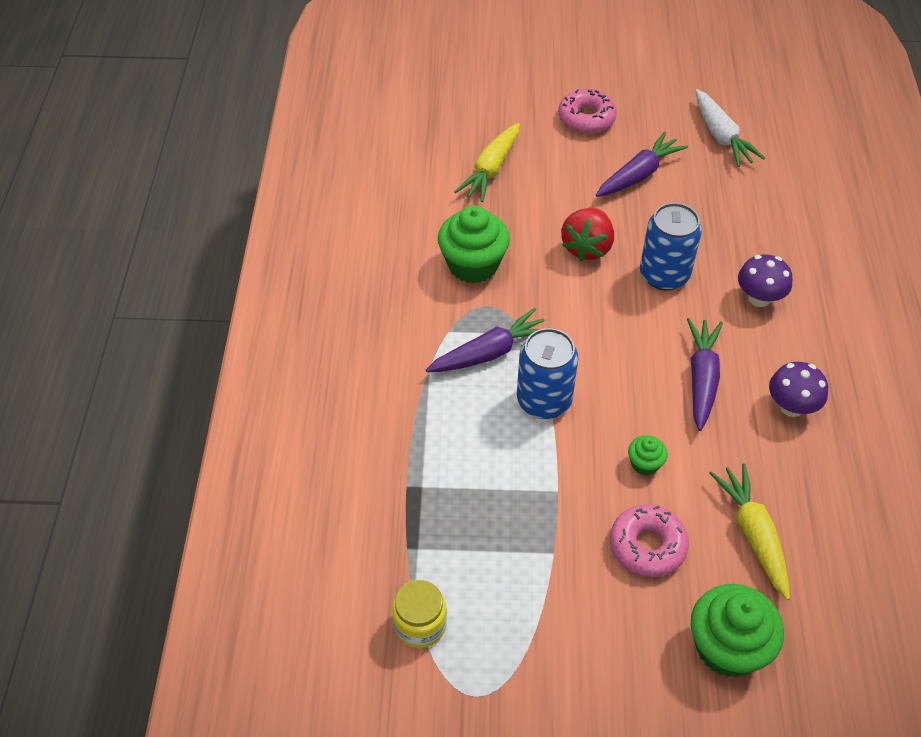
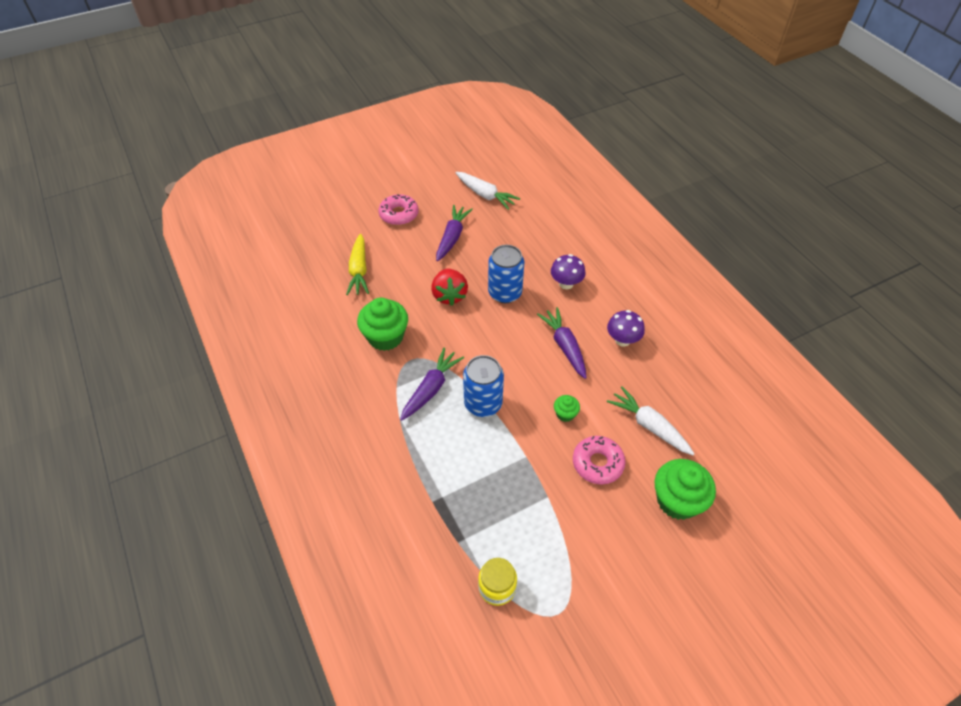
camera: 30 degrees left, 0 degrees up
yellow carrot [709,463,790,600] -> white carrot [607,386,694,455]

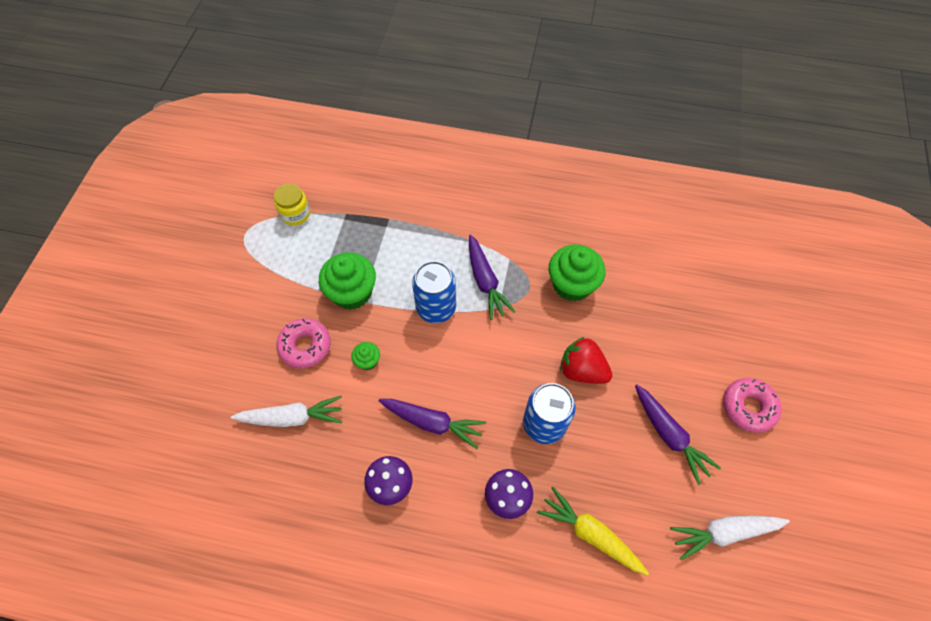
camera: 130 degrees right, 10 degrees up
yellow carrot [346,234,369,296] -> yellow carrot moved to [537,487,649,575]
green cupcake [655,459,716,520] -> green cupcake moved to [319,252,376,310]

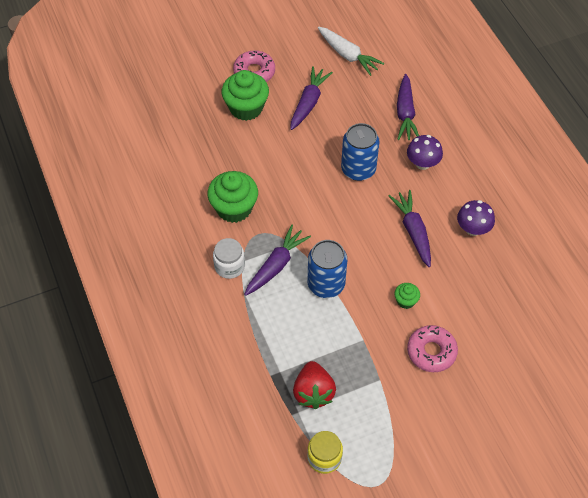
camera: 125 degrees left, 5 degrees down
white carrot [231,396,342,427] -> none
green cupcake [319,252,376,310] -> green cupcake moved to [222,70,269,121]
yellow carrot [537,487,649,575] -> purple carrot [397,74,419,140]
red strawberry [560,337,613,384] -> red strawberry moved to [293,361,336,409]
none -> white jar [213,238,245,279]

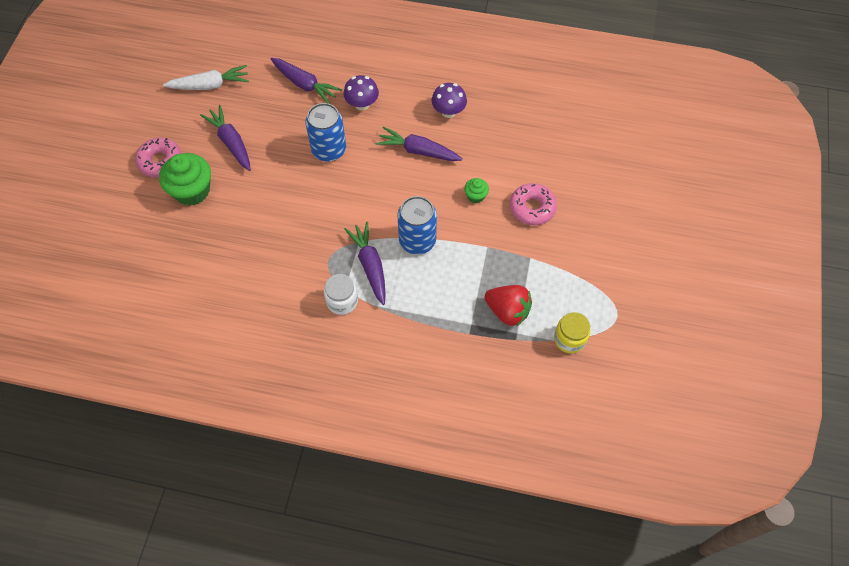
camera: 55 degrees left, 5 degrees up
green cupcake [207,171,258,223] -> none

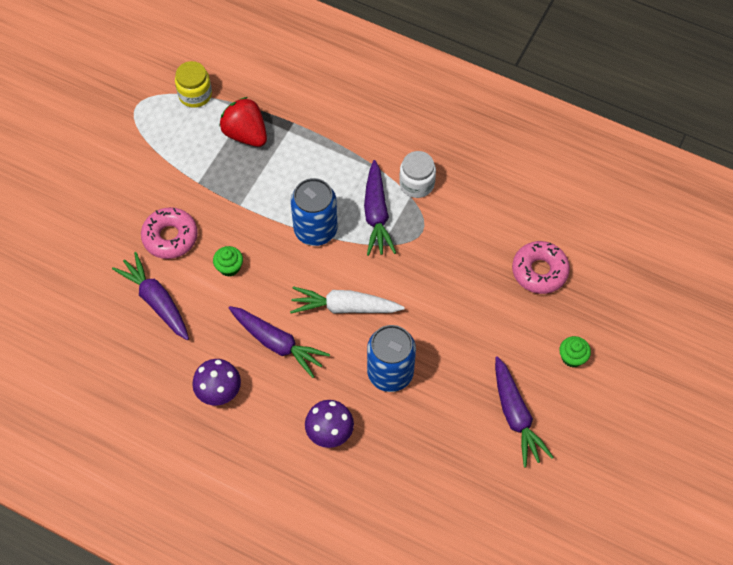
camera: 165 degrees left, 0 degrees up
pink donut [135,138,182,177] -> pink donut moved to [512,241,570,294]
green cupcake [159,153,211,206] -> green cupcake [559,336,591,367], size x0.49
white carrot [163,65,249,90] -> white carrot moved to [290,286,405,314]
purple carrot [270,58,342,104] -> purple carrot moved to [112,252,189,340]

